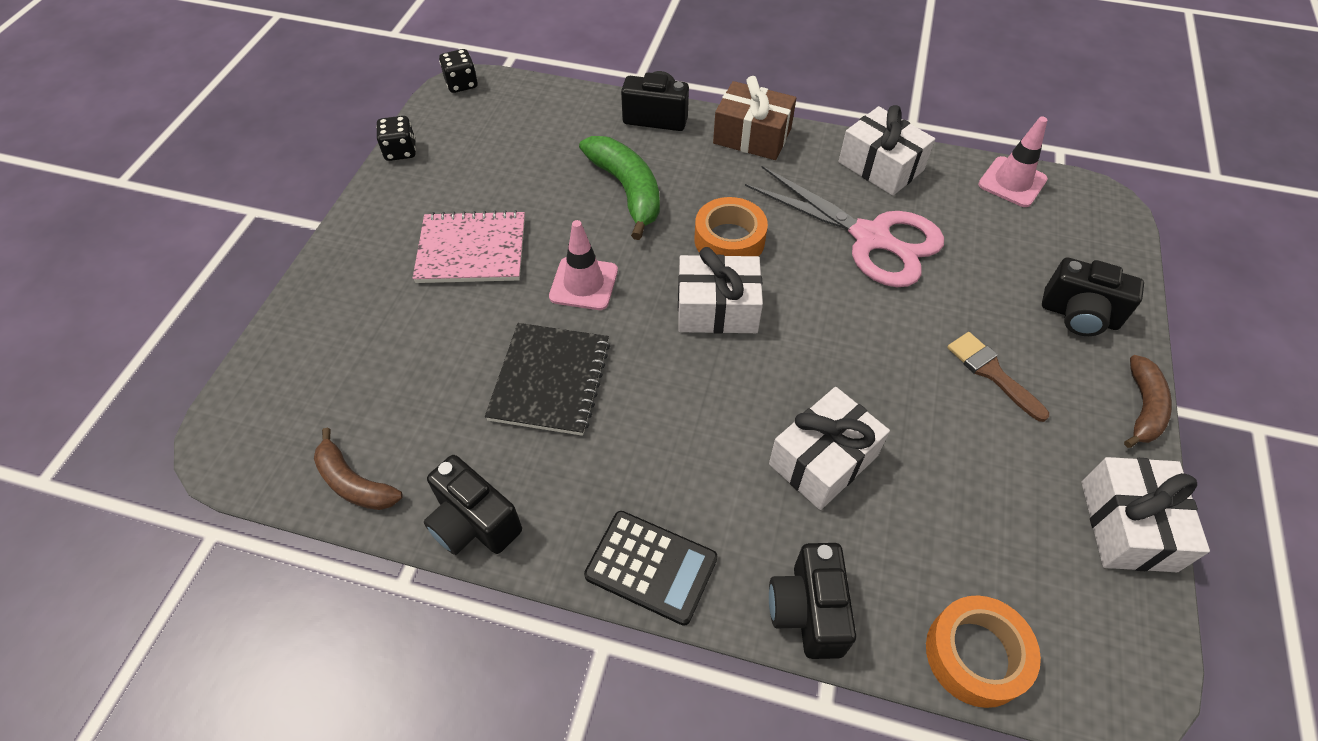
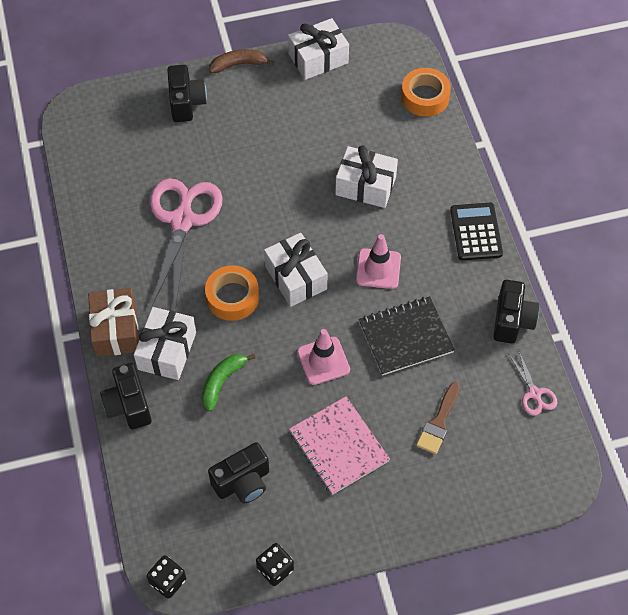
camera: 120 degrees left, 5 degrees up
brown banana [314,428,403,510] -> pink scissors [509,351,557,416]
green banana [579,136,660,240] -> green banana [201,354,256,412], size x0.64
black camera [769,543,856,659] -> black camera moved to [208,442,269,504]
white gift [839,105,935,196] -> white gift moved to [134,307,196,380]
brown brush [947,332,1049,422] -> brown brush moved to [416,382,460,454]
pink traffic cone [978,116,1048,207] -> pink traffic cone moved to [356,234,401,289]

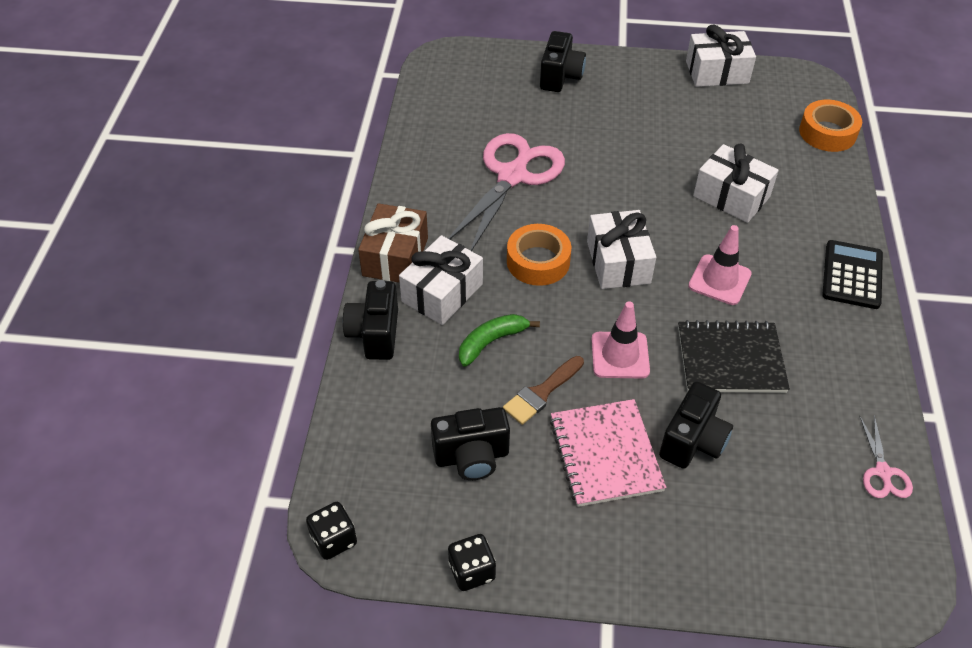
camera: 20 degrees right, 10 degrees down
brown banana [209,49,275,73] -> none
brown brush [416,382,460,454] -> brown brush moved to [503,356,584,425]
black camera [493,280,539,344] -> black camera moved to [659,381,733,469]

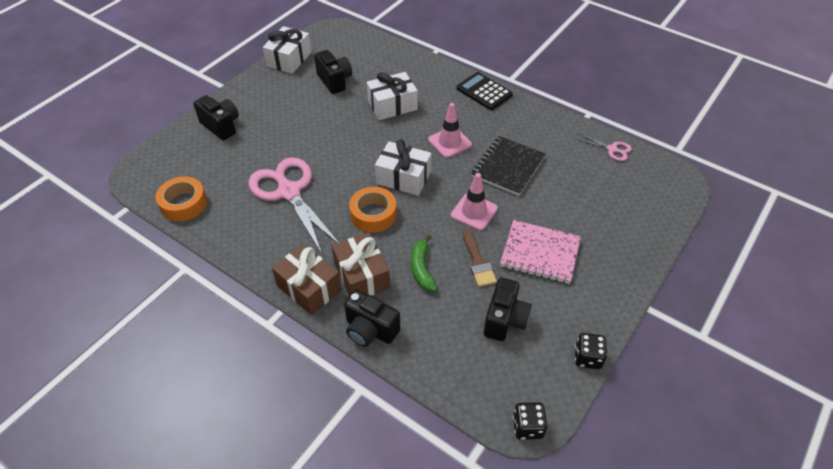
camera: 60 degrees left, 0 degrees up
white gift [399,235,483,325] -> brown gift [332,233,390,296]
black camera [659,381,733,469] -> black camera moved to [314,50,352,94]
orange tape [799,100,862,152] -> orange tape moved to [156,176,207,222]

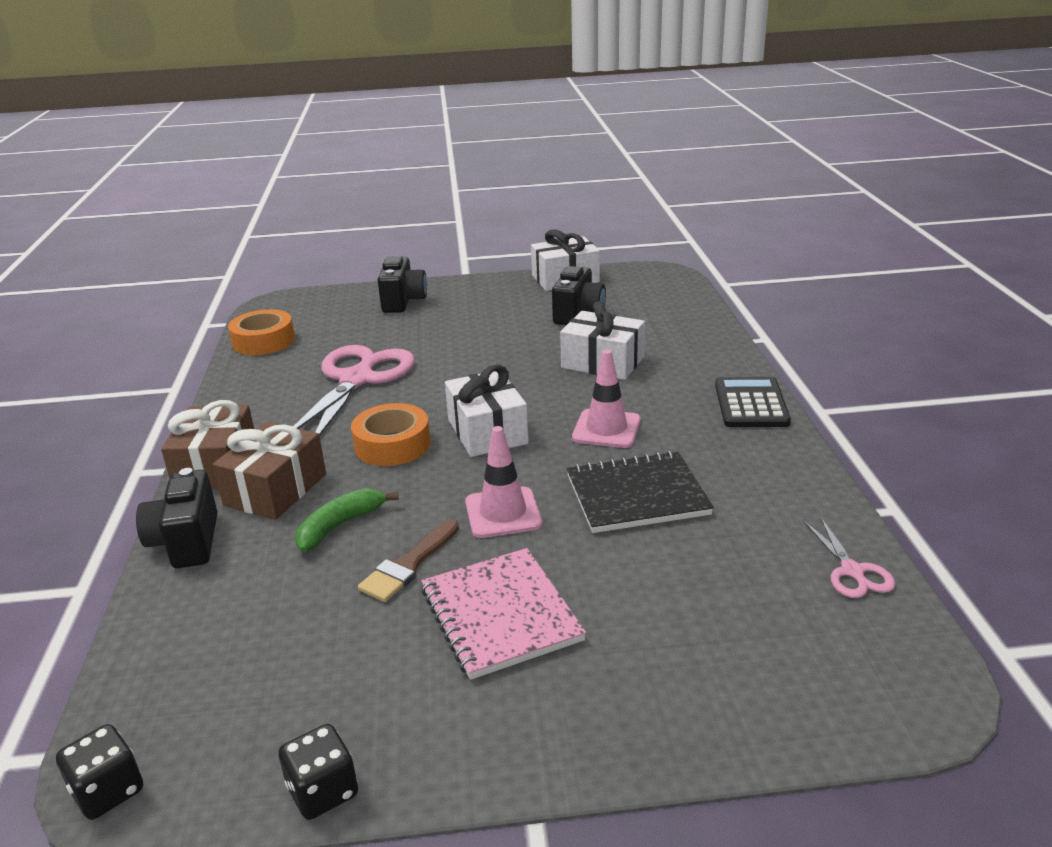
camera: 50 degrees right, 20 degrees down
black camera [484,278,532,341] -> none

